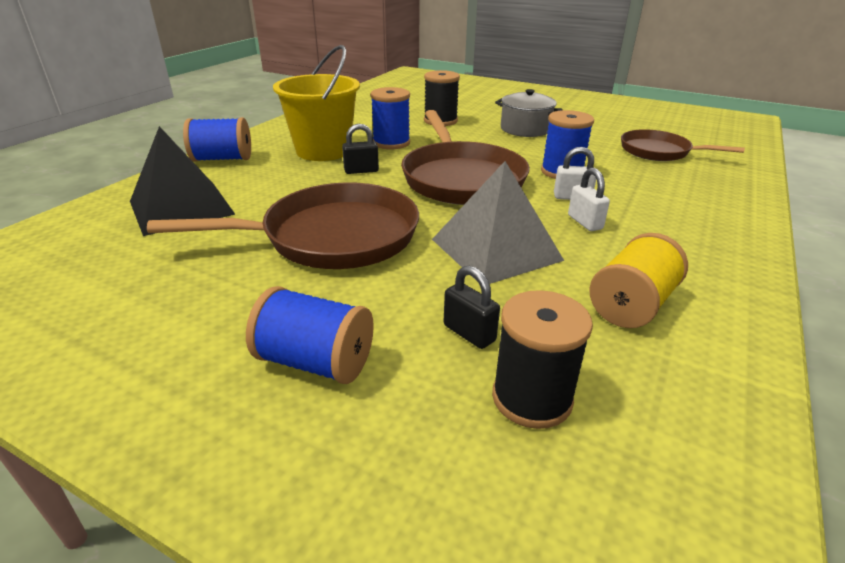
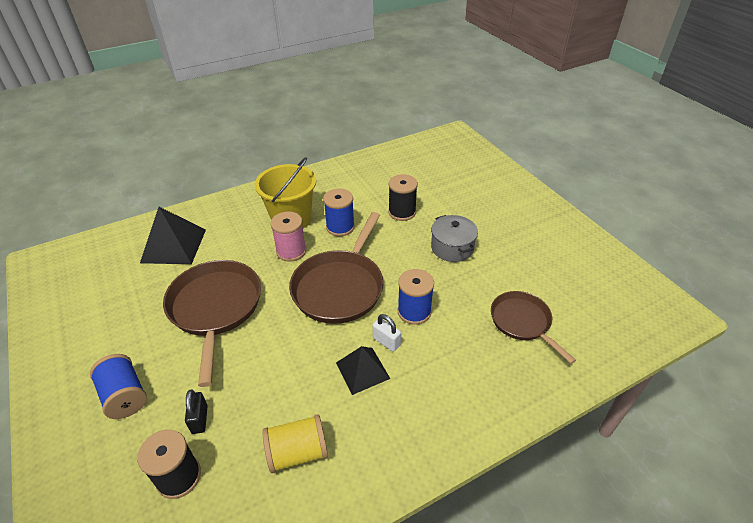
camera: 35 degrees right, 10 degrees up
brown pan [147,182,419,269] -> brown pan turned 120 degrees counterclockwise [163,260,261,387]
blue spool [183,117,251,162] -> none
black padlock [342,124,379,174] -> pink spool [270,211,306,262]
grey pyramid [432,161,564,284] -> none
white padlock [568,168,610,231] -> black pyramid [336,346,390,395]

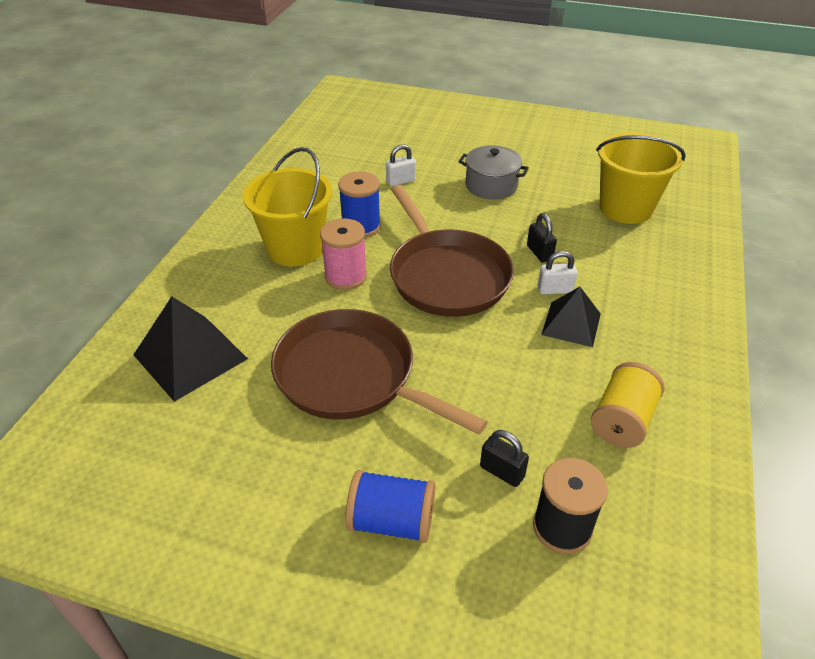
camera: 45 degrees left, 0 degrees up
black spool [388,174,418,221] -> white padlock [386,144,416,186]
blue spool [398,269,434,325] -> black padlock [527,213,557,263]
brown pan [491,291,576,364] -> yellow bucket [596,132,686,224]

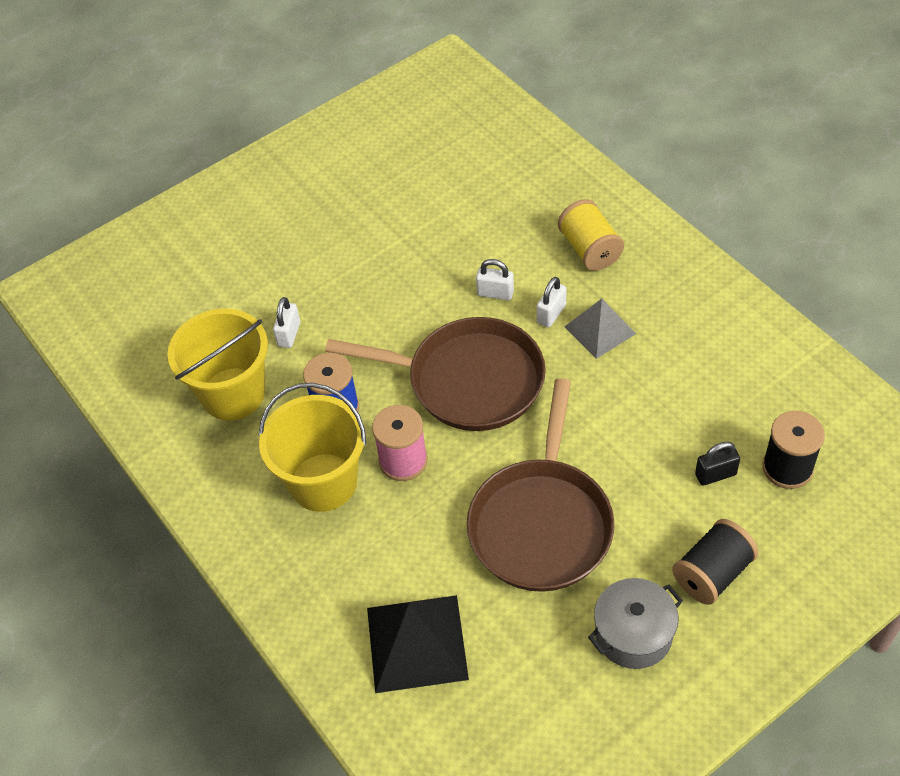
camera: 50 degrees left, 10 degrees up
brown pan [271,309,488,434] -> brown pan turned 60 degrees counterclockwise [467,379,614,592]
blue spool [346,470,435,543] -> black spool [672,519,758,605]
grey pot [458,145,529,200] -> grey pot moved to [588,578,683,669]
black padlock [527,213,557,263] -> white padlock [476,259,514,300]
black pyramid [541,287,601,347] -> grey pyramid [564,299,636,359]
yellow spool [591,362,664,448] -> yellow spool moved to [558,199,624,271]
yellow bucket [596,132,686,224] -> yellow bucket moved to [168,308,268,421]

